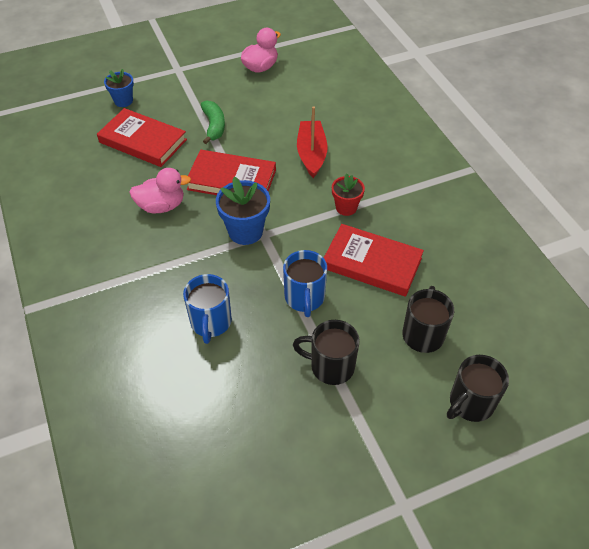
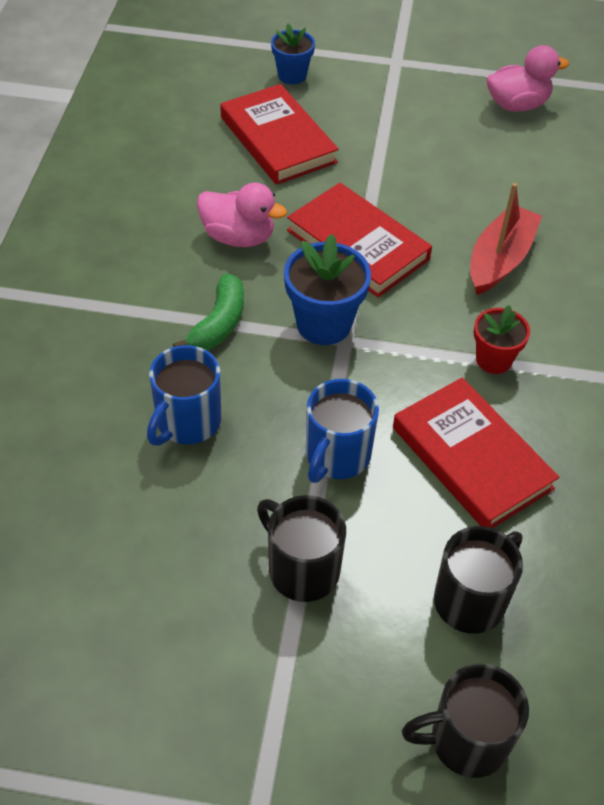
camera: 30 degrees right, 0 degrees up
green banana [201,100,225,144] -> green banana moved to [173,274,244,350]

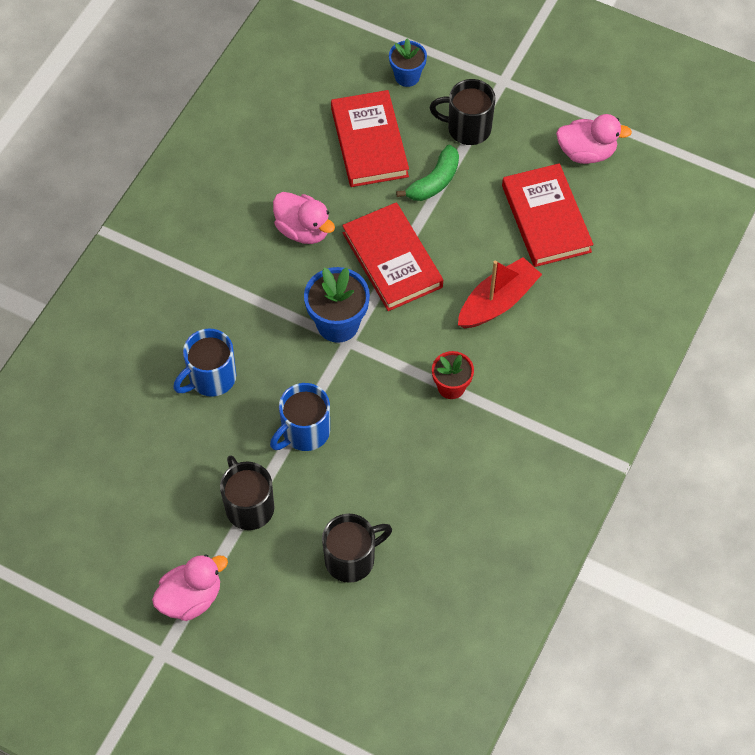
camera: 20 degrees right, 10 degrees up
green banana [173,274,244,350] -> green banana moved to [396,145,459,201]
red book [393,377,559,528] -> red book moved to [502,163,593,267]
black mug [402,663,529,778] -> black mug moved to [430,79,495,145]
none -> pink duck [152,554,228,621]

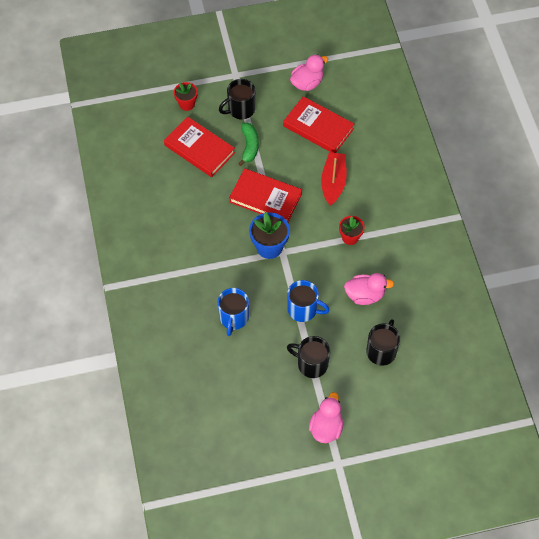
camera: 40 degrees left, 0 degrees up
blue mug [270,383,330,451] -> blue mug turned 75 degrees counterclockwise [287,280,330,322]
pink duck [273,192,335,244] -> pink duck moved to [344,273,394,305]
blue flower pot [389,38,427,87] -> red flower pot [174,82,198,111]

